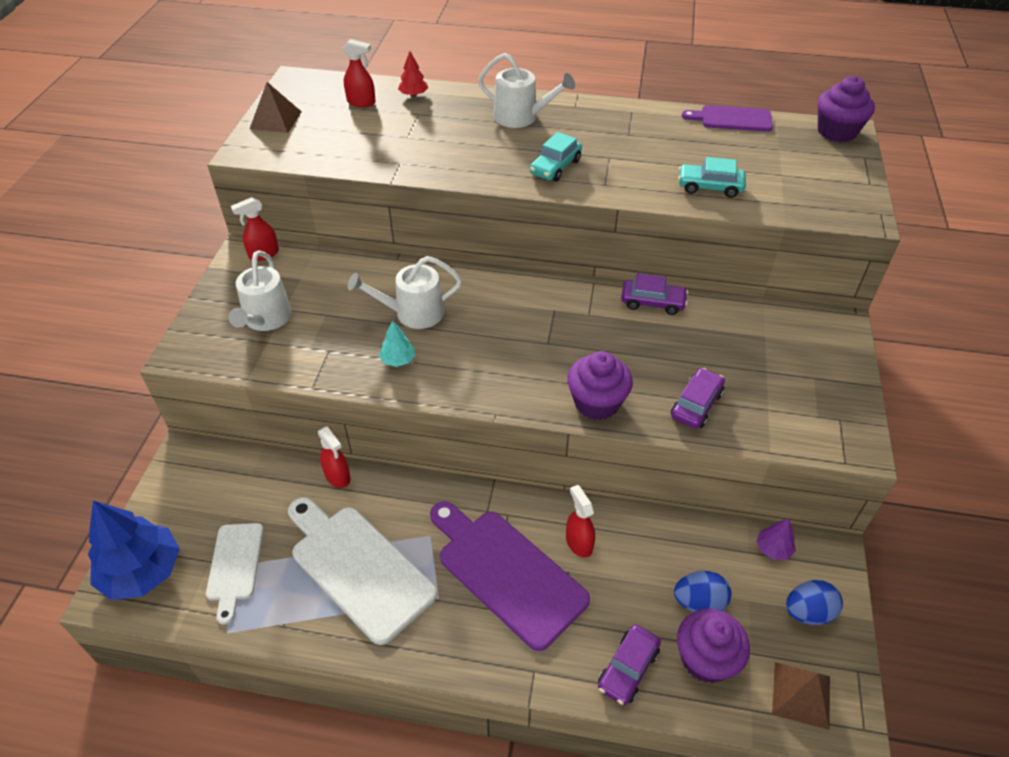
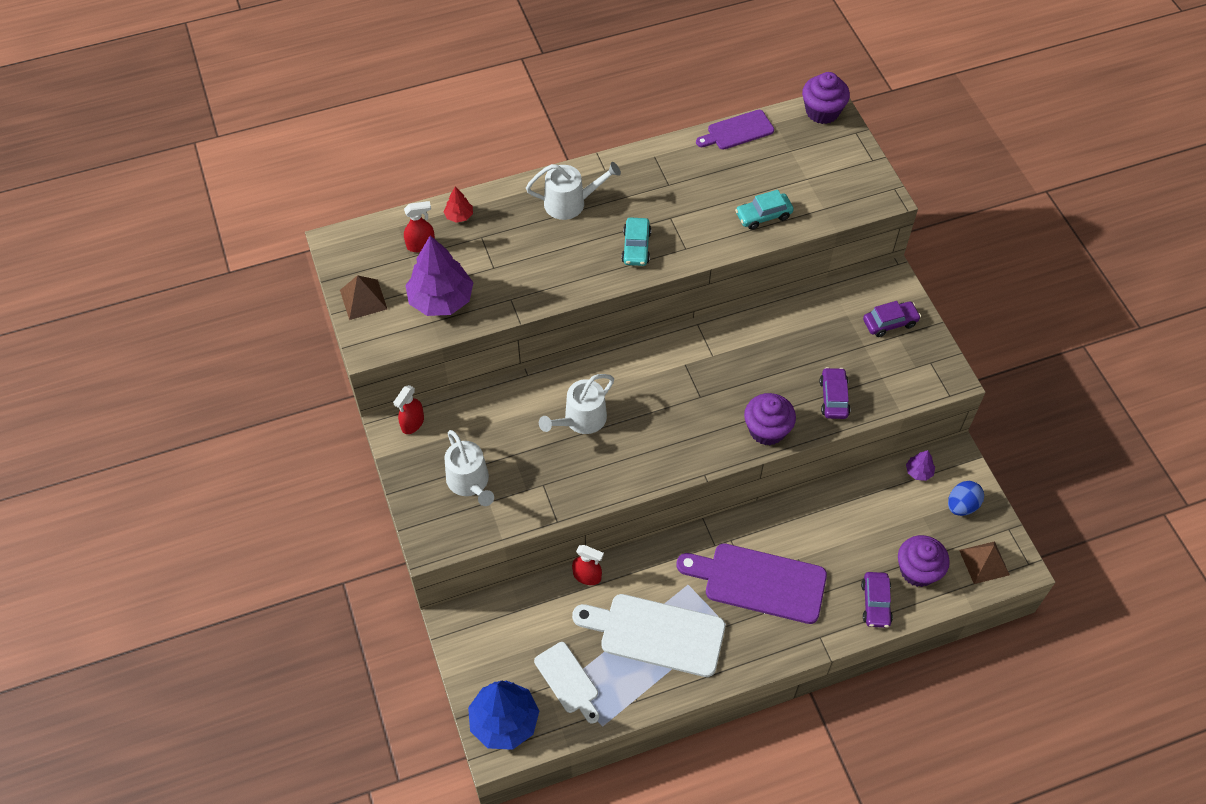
camera: 30 degrees left, 10 degrees up
turquoise tree [379,321,416,367] -> none
red spray bottle [566,485,595,558] -> none
purple car [621,273,688,315] -> purple car moved to [863,301,921,337]
blue egg [674,571,731,612] -> none
none -> purple tree [405,236,474,316]

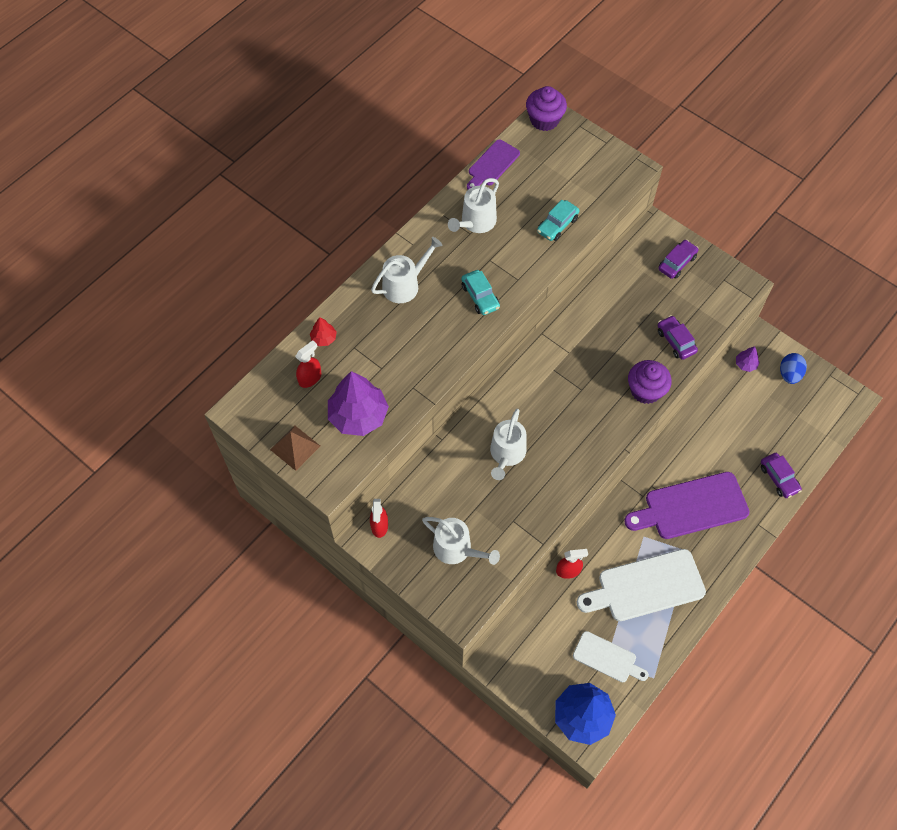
camera: 30 degrees left, 5 degrees up
purple cupcake [898,535,950,587] -> none
brown pyramid [959,541,1010,584] -> none
none -> white watering can [448,178,499,233]

